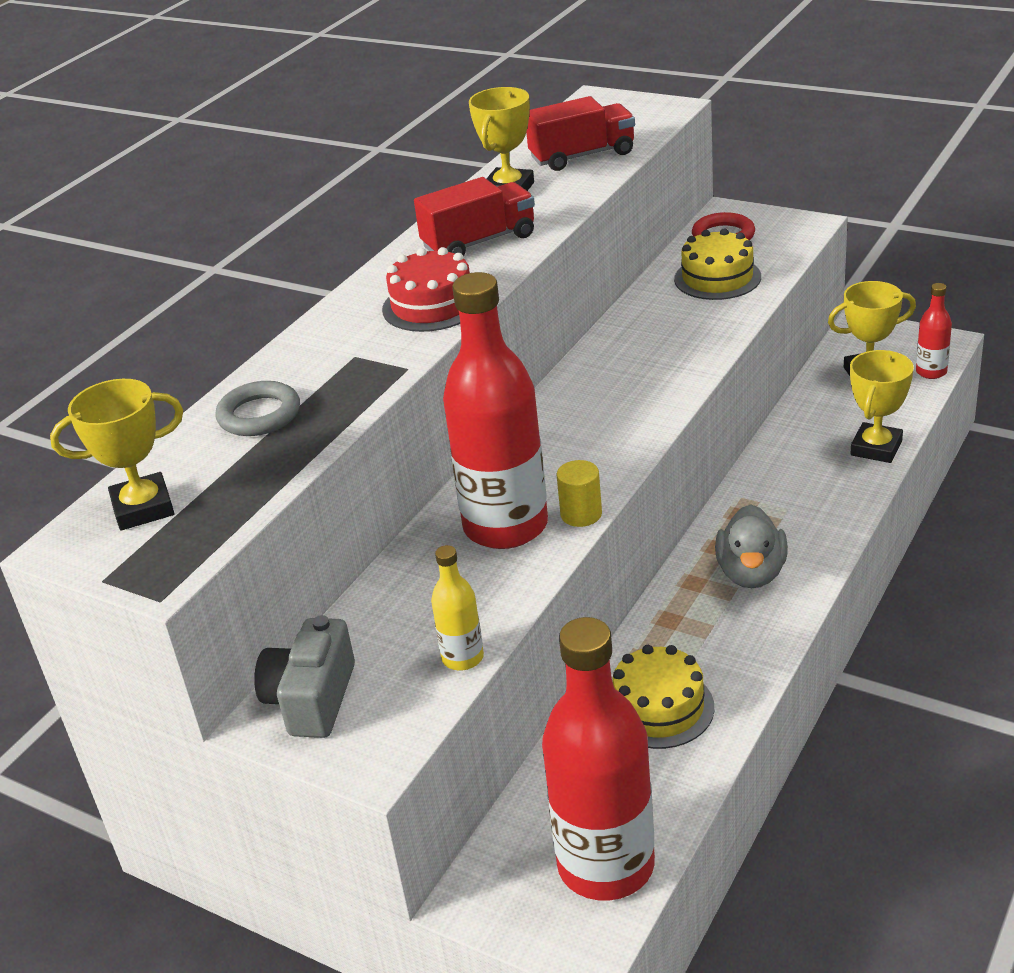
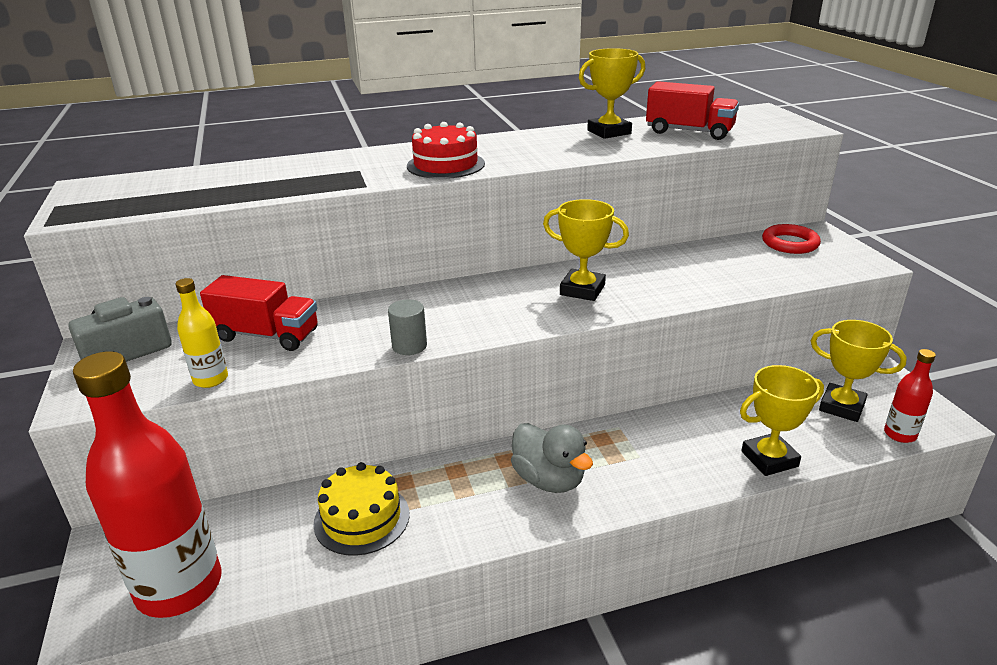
camera: 40 degrees right, 5 degrees down
yellow trophy [50,379,183,530] -> yellow trophy moved to [543,199,629,301]
grey ring [215,381,300,436] -> none
red truck [414,177,535,257] -> red truck moved to [200,275,318,351]
red bottle [443,272,548,549] -> none
yellow cylinder [557,460,602,527] -> grey cylinder [388,299,427,355]
yellow cake [674,228,761,300] -> none
grey duck [715,504,788,588] -> grey duck turned 90 degrees counterclockwise [511,423,593,493]

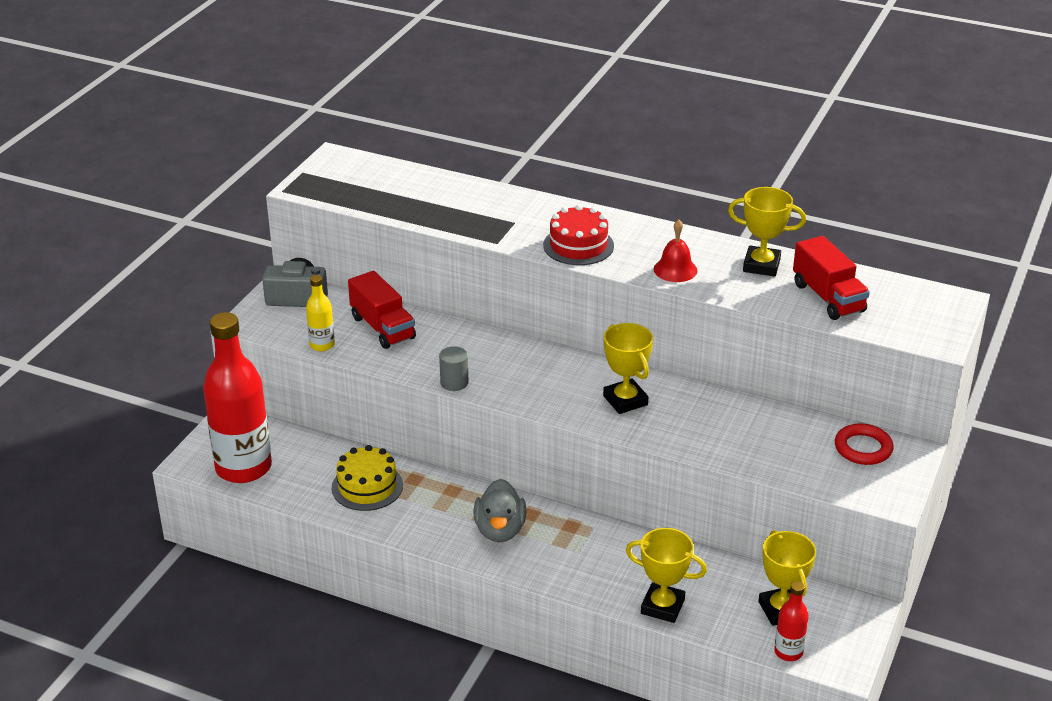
camera: 40 degrees right, 5 degrees up
none -> red bell [654,219,697,282]

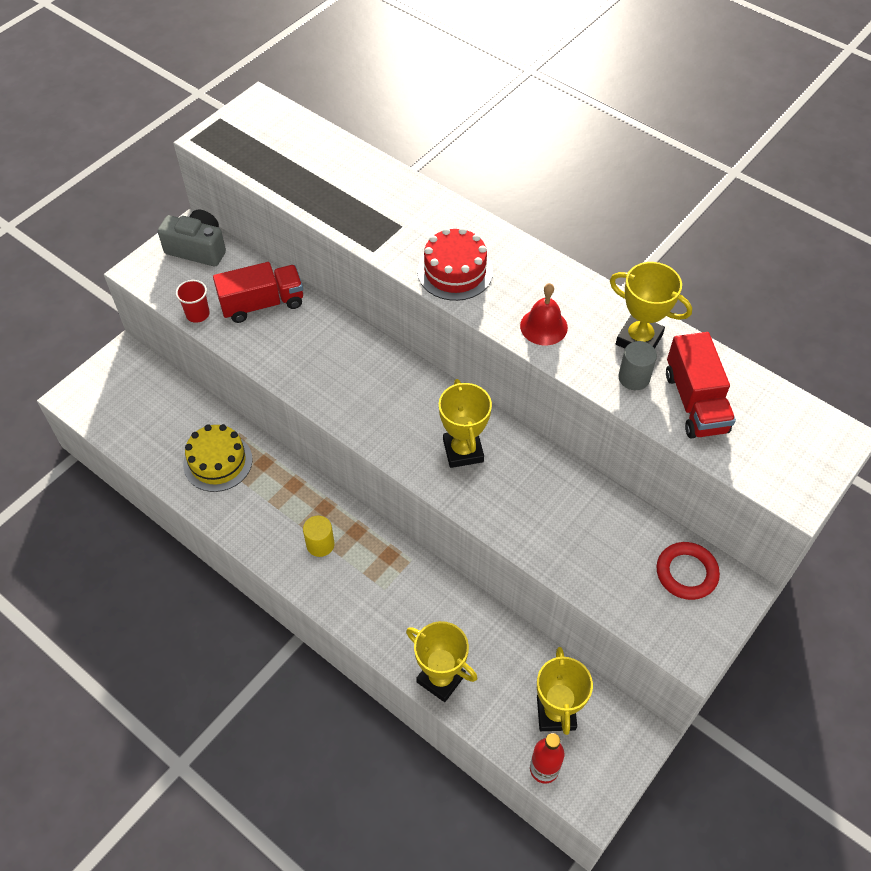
camera: 15 degrees right, 20 degrees up
red bottle [203,312,272,483] -> none
yellow bottle [306,275,335,351] -> red cup [176,280,210,323]
red truck [348,271,416,349] -> red truck turned 90 degrees counterclockwise [213,262,303,323]
grey cylinder [439,346,469,391] -> grey cylinder moved to [618,341,657,390]
grey duck [474,479,527,542] -> yellow cylinder [303,515,335,557]

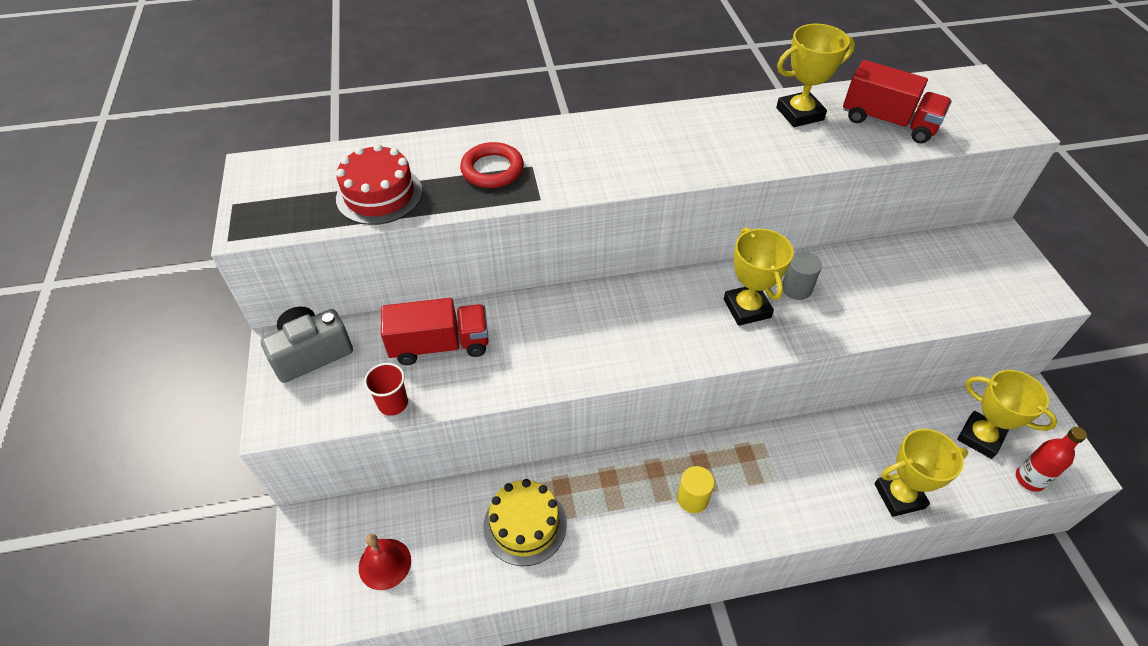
camera: 50 degrees left, 5 degrees down
red truck [213,262,303,323] -> red truck turned 60 degrees clockwise [381,298,488,365]
red cake [417,227,493,301] -> red cake moved to [336,144,423,225]
yellow trophy [439,379,492,468] -> yellow trophy turned 45 degrees clockwise [724,227,794,326]
red bell [520,283,568,345] -> red bell moved to [359,534,411,590]
grey cylinder [618,341,657,390] -> grey cylinder moved to [782,252,822,300]
red ring [656,542,720,600] -> red ring moved to [460,142,524,188]

